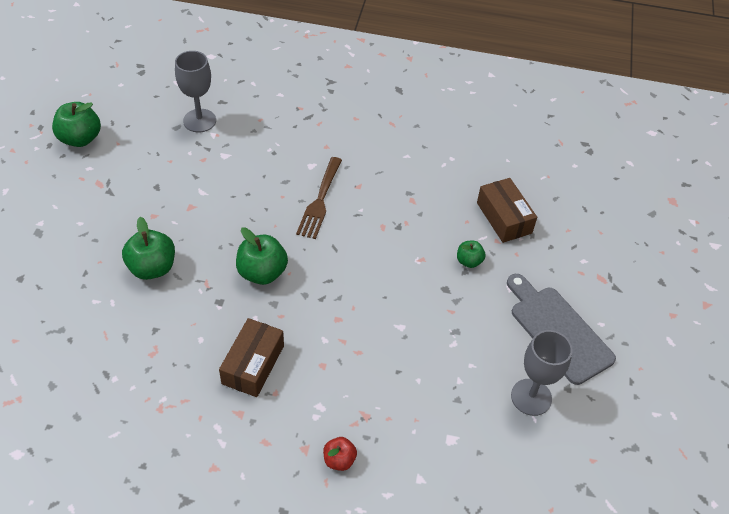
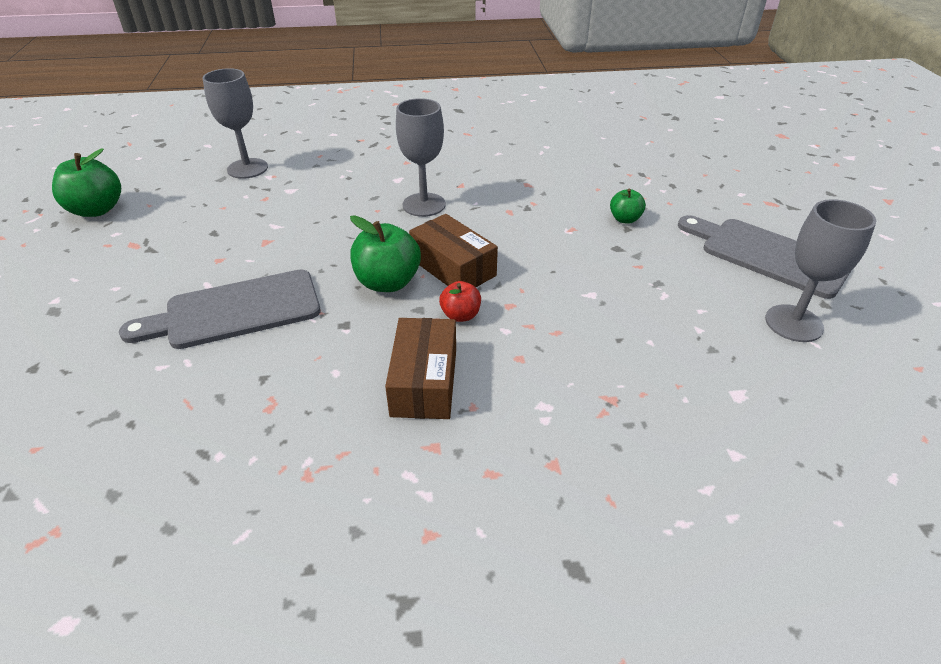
camera: 15 degrees left, 10 degrees down
green apple [122,217,175,280] -> grey cutting board [119,270,321,349]
brown fork [296,157,342,239] -> grey goblet [396,98,446,217]
red apple [323,437,357,471] -> red apple moved to [439,281,481,322]
brown box [477,178,537,243] -> brown box moved to [409,214,498,287]

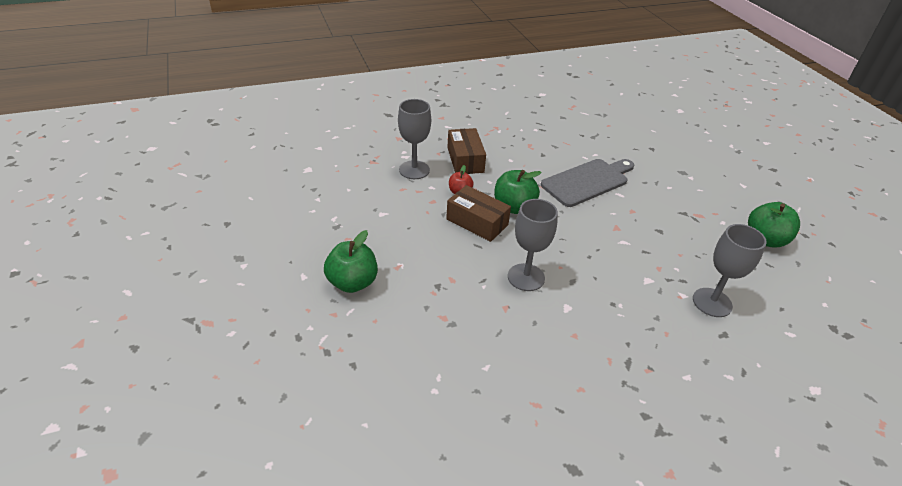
camera: 165 degrees right, 0 degrees up
green apple [610,189,646,224] -> green apple [324,230,378,293], size x1.76
grey cutting board [678,215,850,299] -> none
grey goblet [765,199,876,342] -> grey goblet moved to [398,99,431,179]

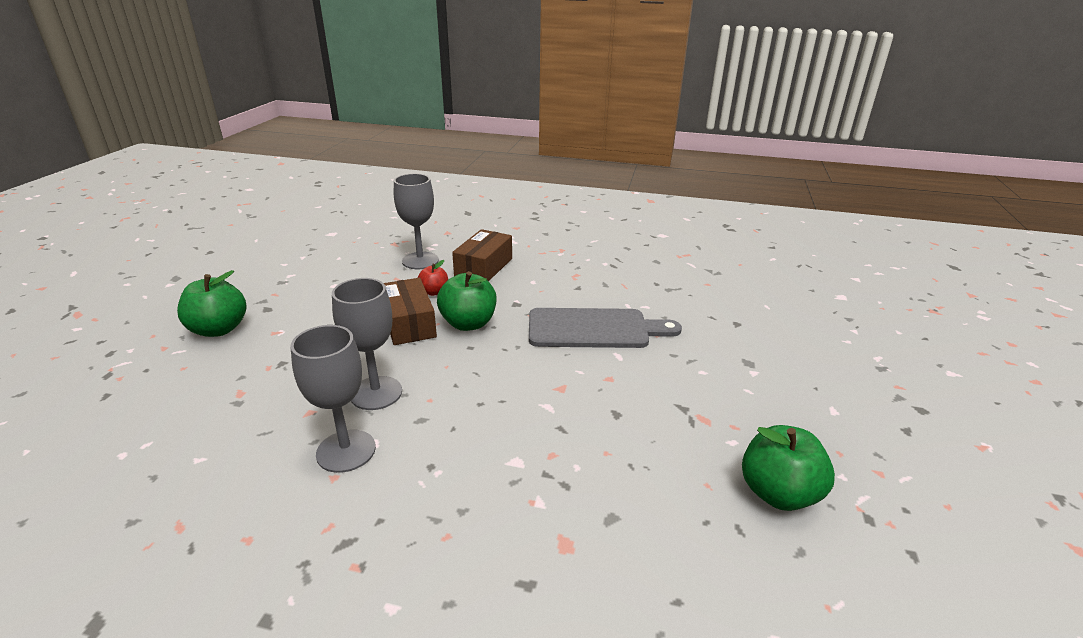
camera: 35 degrees right, 10 degrees down
grey goblet [693,224,767,317] -> grey goblet moved to [290,325,376,473]

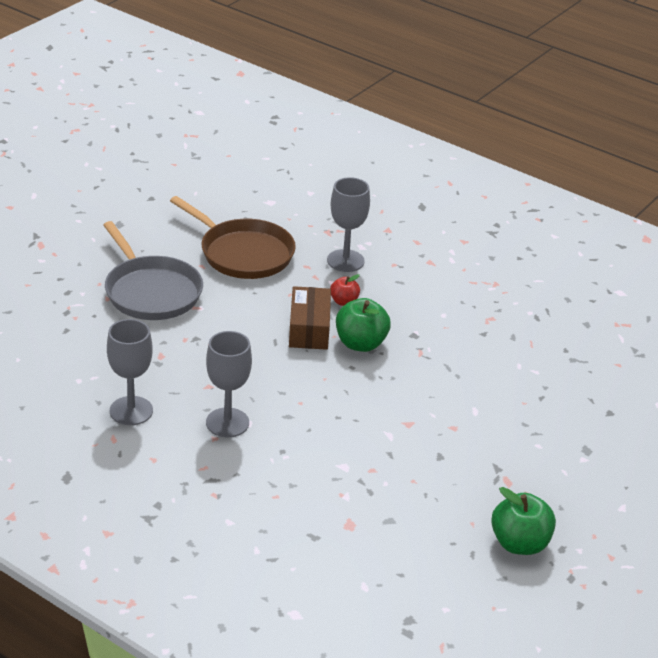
camera: 20 degrees right, 5 degrees up
green apple [177,270,246,337] -> grey pan [103,221,203,320]
grey goblet [332,278,402,410] -> grey goblet moved to [107,319,153,425]
brown box [452,229,512,281] -> none
grey cutting board [529,308,682,348] -> none
none -> brown pan [170,196,296,279]

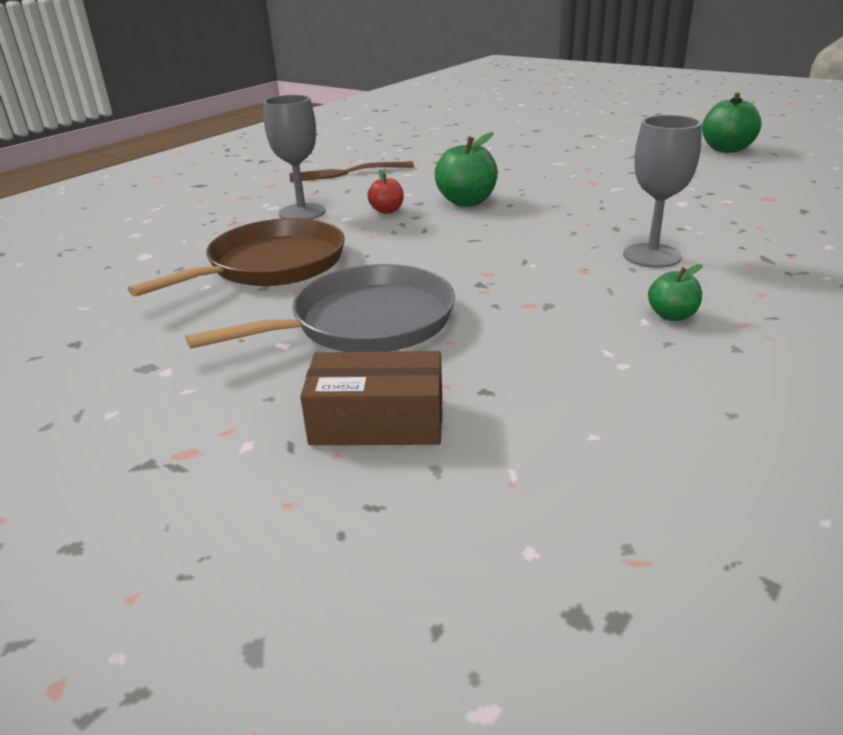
camera: 85 degrees left, 5 degrees down
grey goblet [107,319,153,425] -> green apple [648,264,702,321]
brown box [289,286,331,350] -> brown box moved to [300,351,442,445]
none -> brown fork [289,161,414,182]

